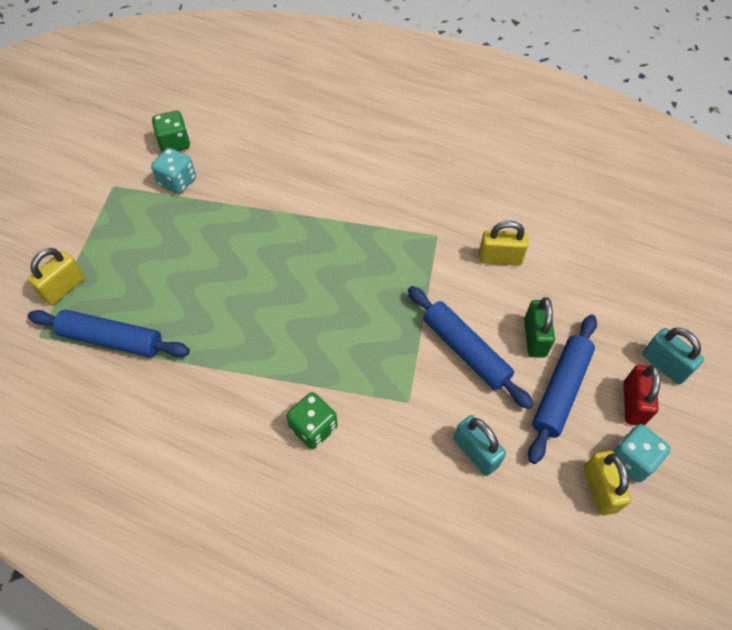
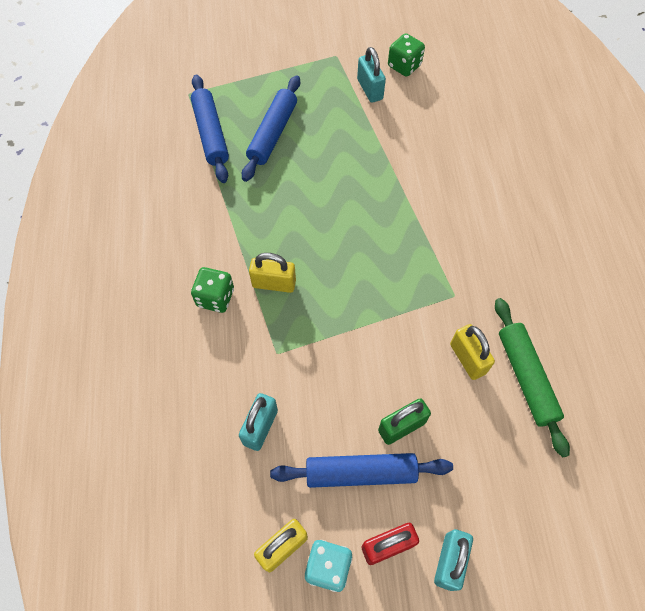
camera: 60 degrees right, 5 degrees up
yellow padlock [28,248,85,305] -> yellow padlock moved to [249,253,296,293]
turquoise dice [151,148,196,194] -> turquoise padlock [357,47,386,103]
blue rolling pin [408,286,534,409] -> blue rolling pin moved to [242,75,300,182]
none -> green rolling pin [495,298,570,458]

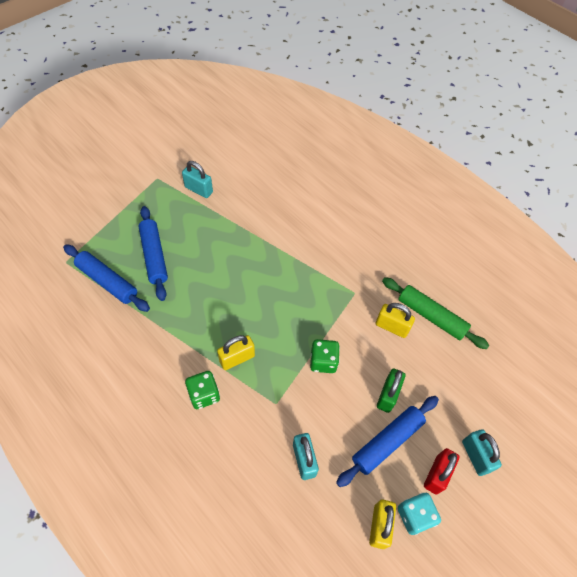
camera: 40 degrees left, 5 degrees down
green dice [388,33,425,77] -> green dice moved to [310,339,340,373]

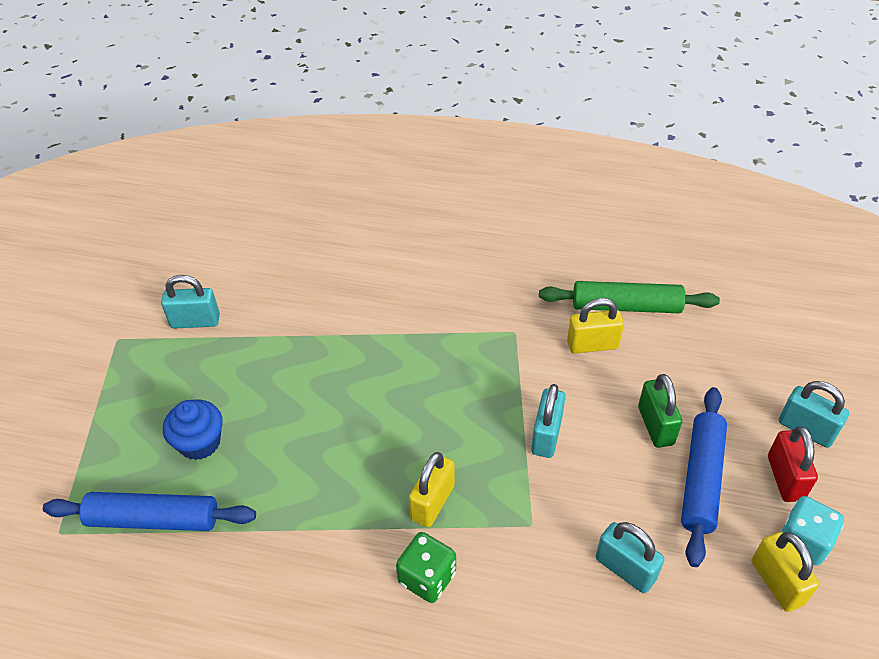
camera: 30 degrees left, 10 degrees down
blue rolling pin [139,206,168,301] -> blue cupcake [163,400,223,460]
green dice [310,339,340,373] -> turquoise padlock [531,384,565,458]

